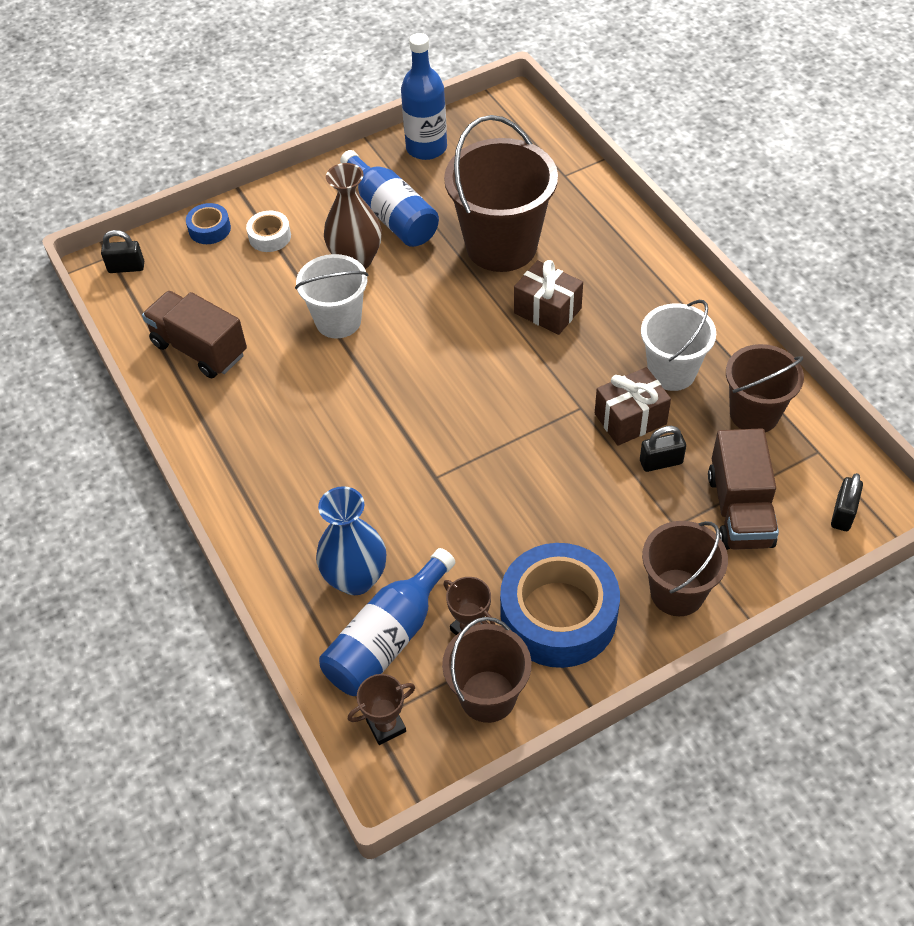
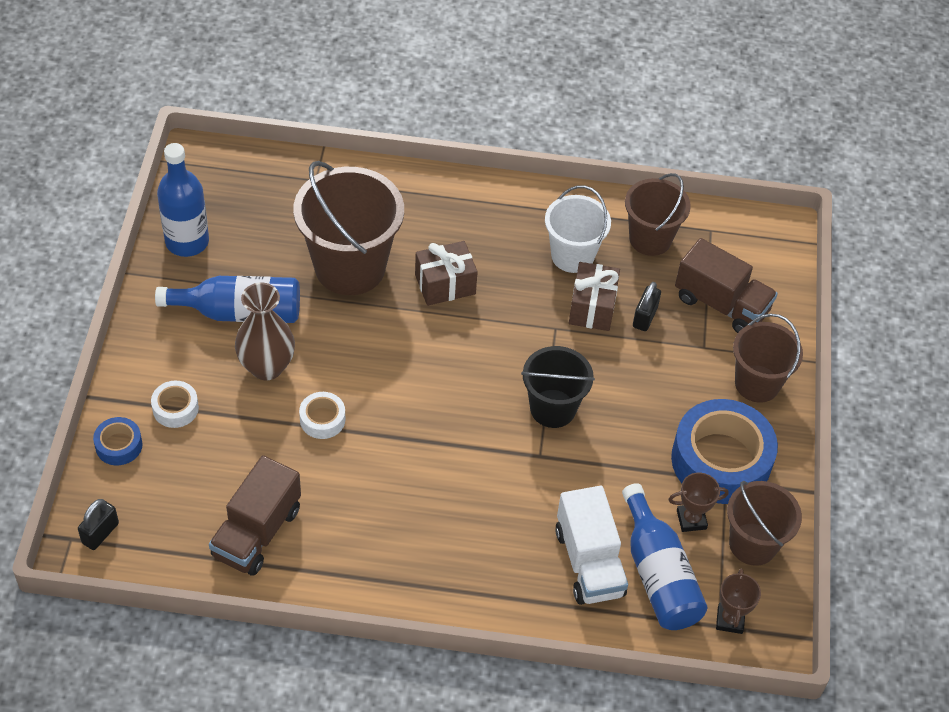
camera: 60 degrees left, 0 degrees up
brown truck [142,291,247,378] -> brown truck turned 45 degrees counterclockwise [209,455,301,576]
white bucket [295,254,369,338] -> white tape [299,392,345,439]
blue vase [316,486,386,595] -> white truck [555,486,628,605]
black padlock [831,473,863,531] -> none
none -> black bucket [521,346,595,428]

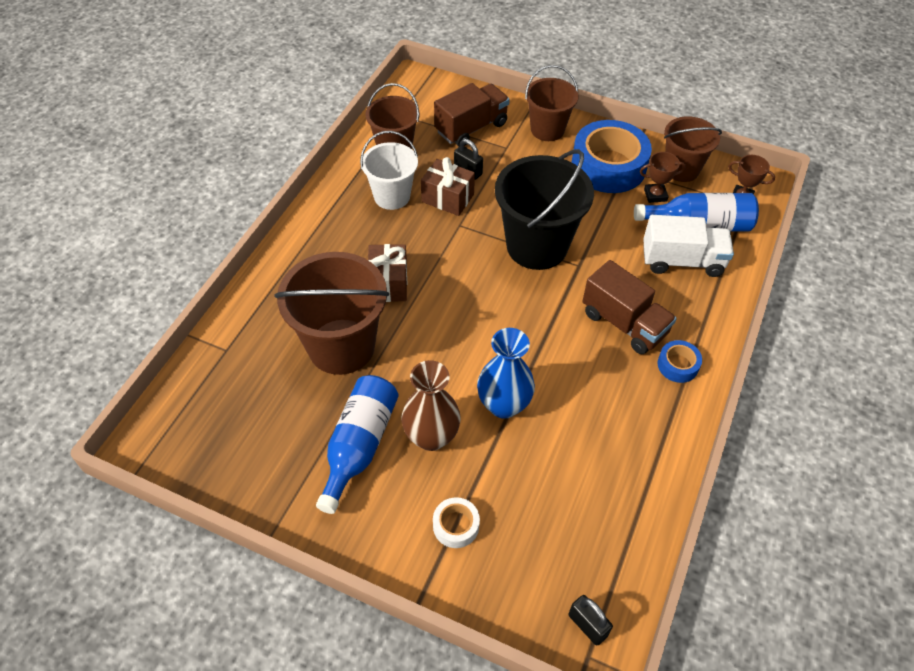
camera: 70 degrees left, 0 degrees up
blue tape [93,417,142,465] -> blue tape moved to [658,340,702,383]
blue bottle [157,143,209,257] -> none
brown truck [209,455,301,576] -> brown truck moved to [583,260,677,354]
white tape [299,392,345,439] -> blue vase [477,328,535,419]
black bucket [521,346,595,428] -> black bucket [495,149,594,270], size x1.62
brown trophy [668,473,729,532] -> brown trophy turned 75 degrees clockwise [640,152,686,203]

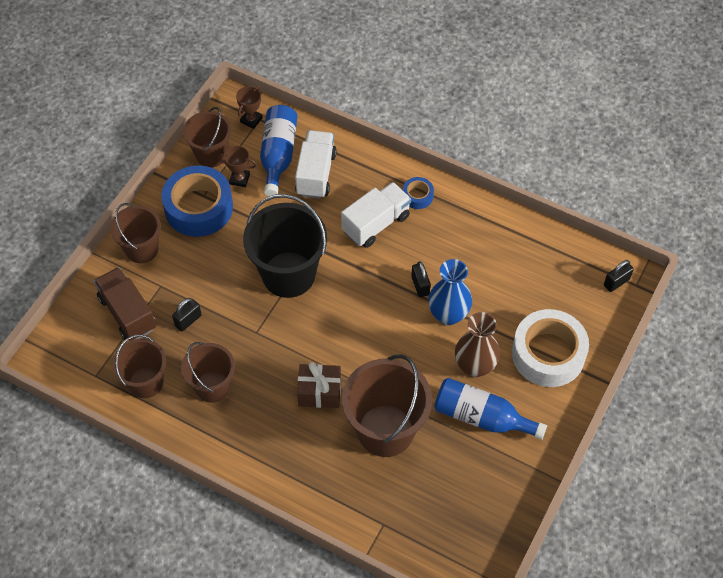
camera: 85 degrees left, 5 degrees up
white bucket [360,131,418,210] -> brown bucket [181,342,235,403]
brown gift [421,157,475,216] -> none
white tape [433,497,480,548] -> white tape [512,309,589,387], size x2.19
brown truck [583,260,677,354] -> white truck [341,182,411,248]
brown trophy [640,152,686,203] -> brown trophy turned 75 degrees counterclockwise [218,146,257,187]
none -> black padlock [411,261,431,297]

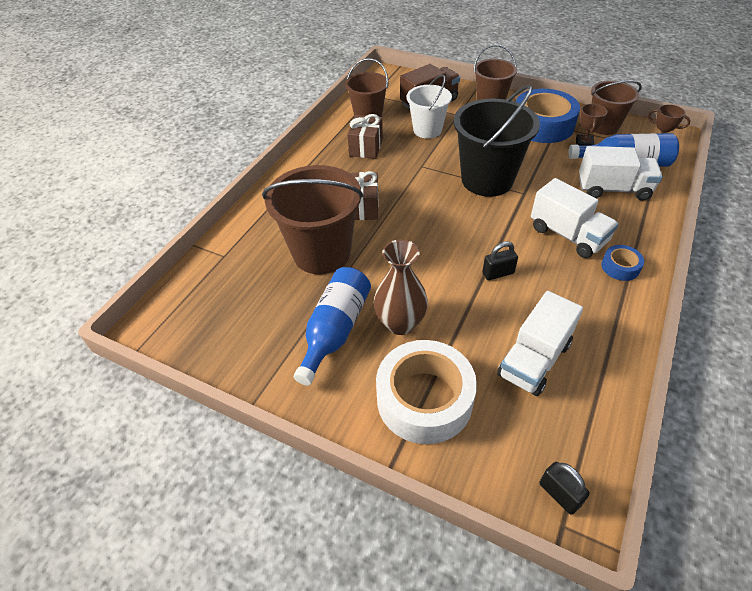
camera: 90 degrees right, 10 degrees down
black padlock [172,298,202,331] -> white bucket [407,74,452,139]
brown bucket [181,342,235,403] -> brown gift [347,114,383,159]
blue vase [428,259,472,325] -> none
none -> white truck [497,291,583,396]

